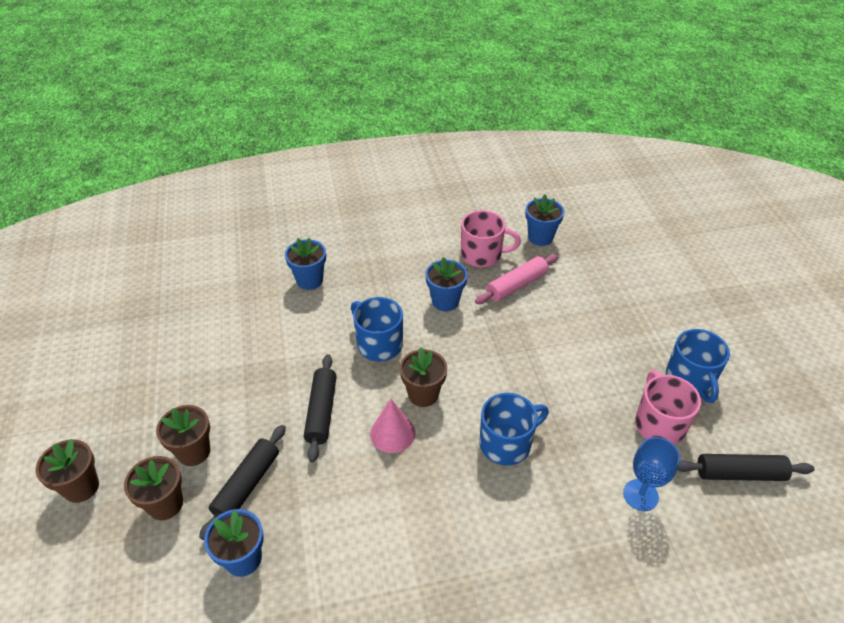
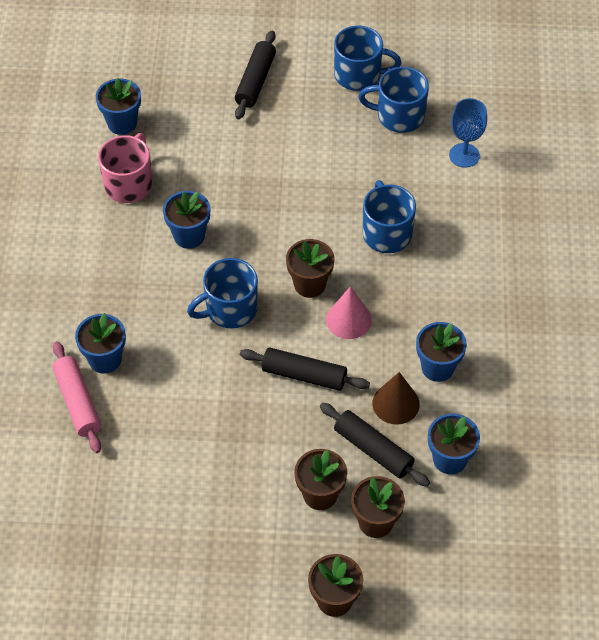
camera: 75 degrees left, 10 degrees up
pink rolling pin [475,254,558,304] -> pink rolling pin moved to [53,341,101,453]
pink mug [635,370,701,445] -> blue mug [358,67,429,133]
black rolling pin [678,454,814,481] -> black rolling pin moved to [235,31,276,119]
none -> brown cone [372,372,420,425]
none -> blue flower pot [416,322,467,382]

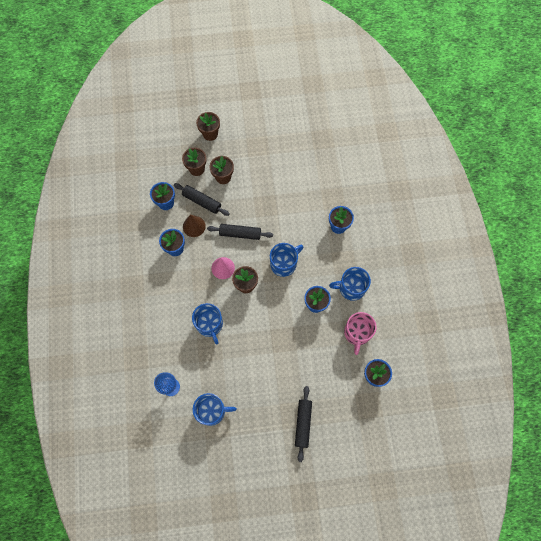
camera: 170 degrees right, 15 degrees up
pink rolling pin [53,341,101,453] -> none
blue mug [334,26,401,91] -> blue mug moved to [329,267,371,301]

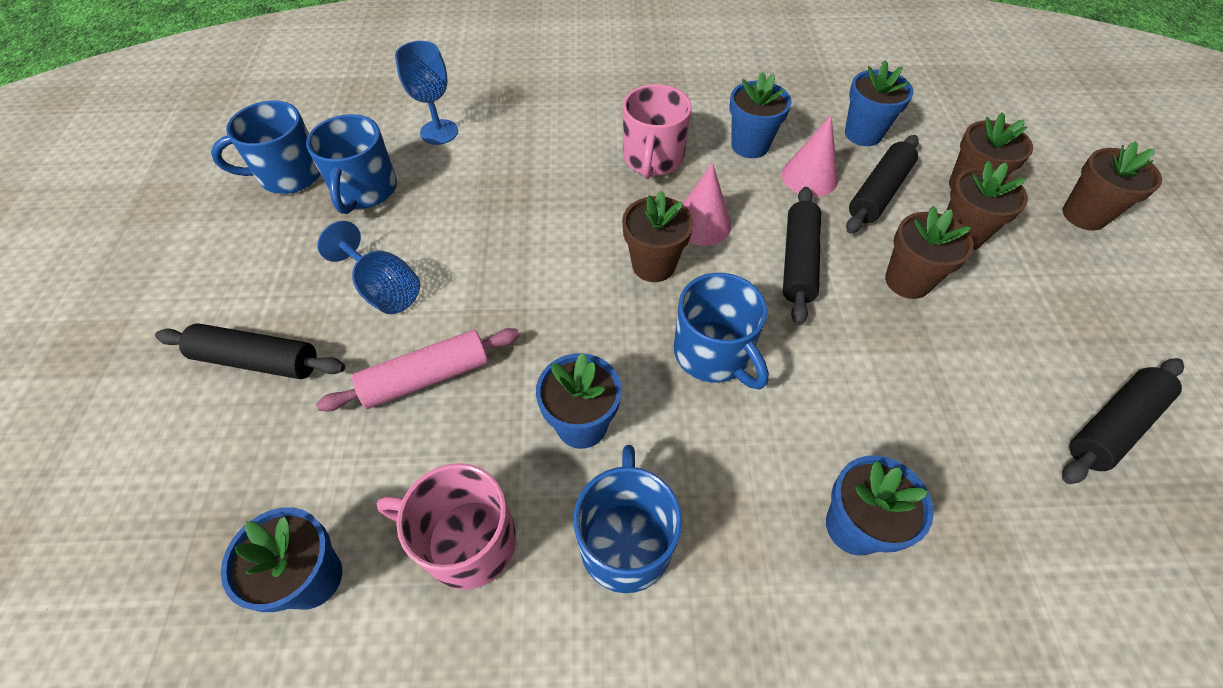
camera: 95 degrees right, 15 degrees down
brown cone [183,215,206,237] -> pink cone [782,115,838,197]
blue mug [192,303,223,344] -> blue mug moved to [211,101,321,194]
none -> pink rolling pin [316,328,520,411]
none -> blue goblet [317,221,420,314]
none -> pink mug [623,84,692,179]
none -> brown flower pot [885,206,974,299]
none -> black rolling pin [1063,358,1184,484]

